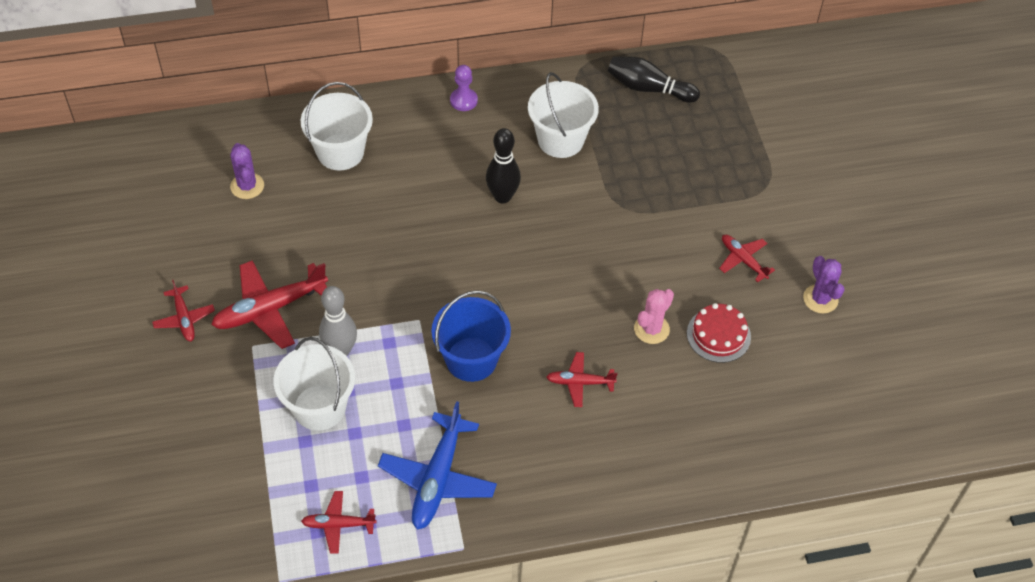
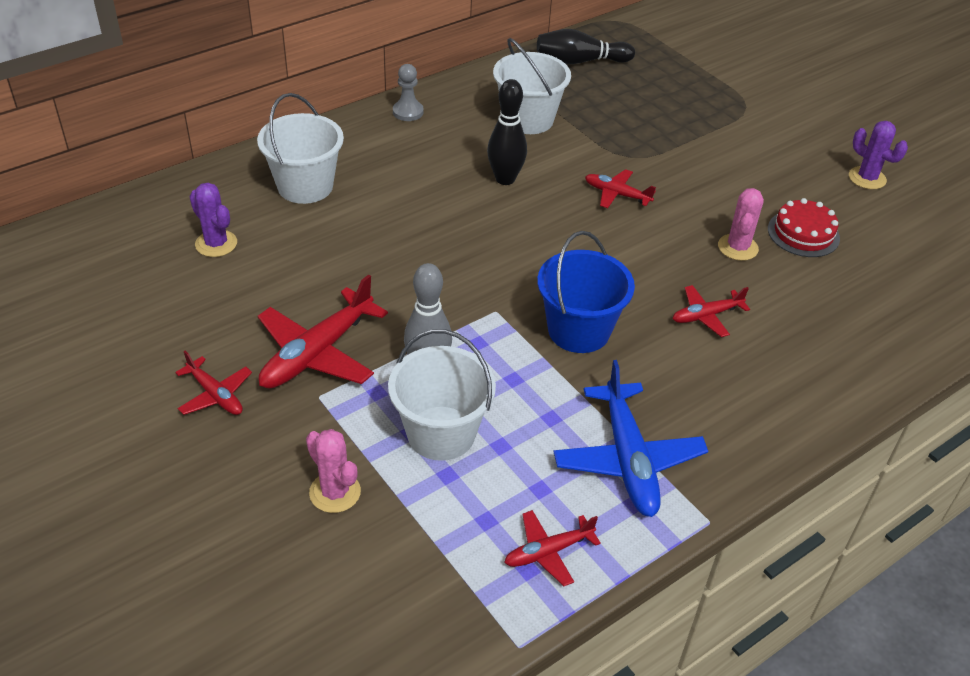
camera: 25 degrees left, 10 degrees down
purple pawn [450,65,478,111] -> grey pawn [393,64,424,121]
red plane [719,235,775,282] -> red plane moved to [585,169,656,208]
none -> pink cactus [306,429,361,513]

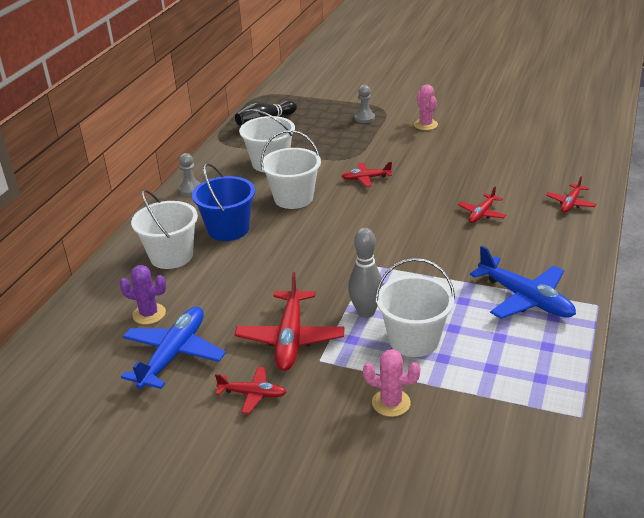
camera: 30 degrees left, 10 degrees down
black bowling pin [487,79,527,185] -> white bucket [261,130,321,209]
red plane [504,510,601,586] -> red plane moved to [546,176,597,213]
blue bucket [537,231,635,353] -> blue bucket moved to [192,163,255,241]
pink cactus [718,188,764,261] -> pink cactus moved to [414,84,438,130]
red cake [768,198,840,257] -> none
purple cactus [849,121,908,189] -> none
none -> blue plane [121,307,226,389]
none -> grey pawn [355,85,375,123]

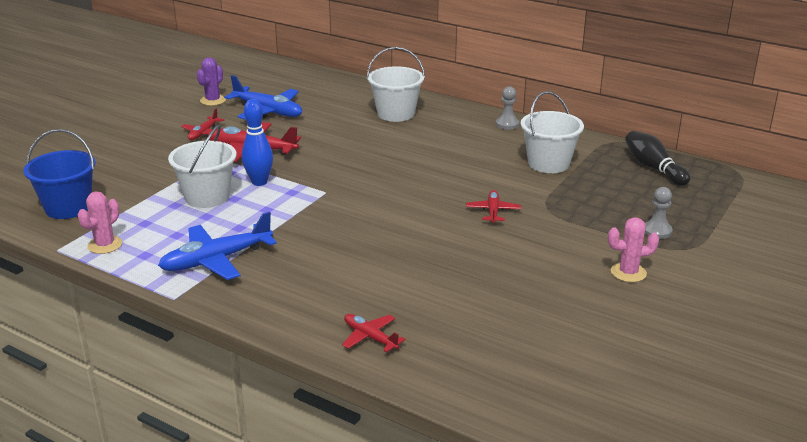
camera: 100 degrees right, 5 degrees down
purple cactus [119,265,166,324] -> purple cactus moved to [197,58,226,106]
blue bucket [192,163,255,241] -> blue bucket moved to [24,129,95,219]
white bucket [261,130,321,209] -> none
grey bowling pin [348,228,383,318] -> blue bowling pin [242,99,273,186]
pink cactus [363,349,420,417] -> pink cactus moved to [78,192,122,254]
red plane [458,186,507,223] -> none

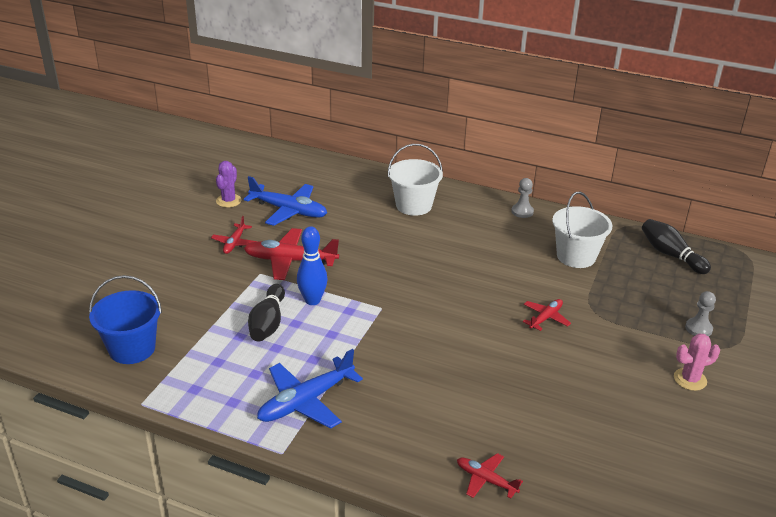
camera: 10 degrees left, 5 degrees up
pink cactus [78,192,122,254] -> none
white bucket [168,125,237,208] -> black bowling pin [248,284,285,342]
red plane [466,190,521,223] -> red plane turned 45 degrees clockwise [523,299,571,331]

